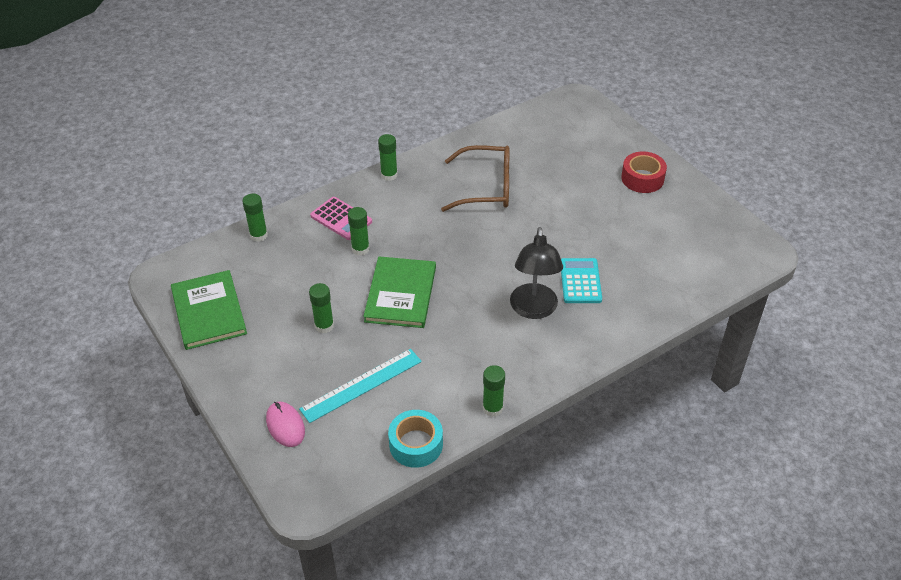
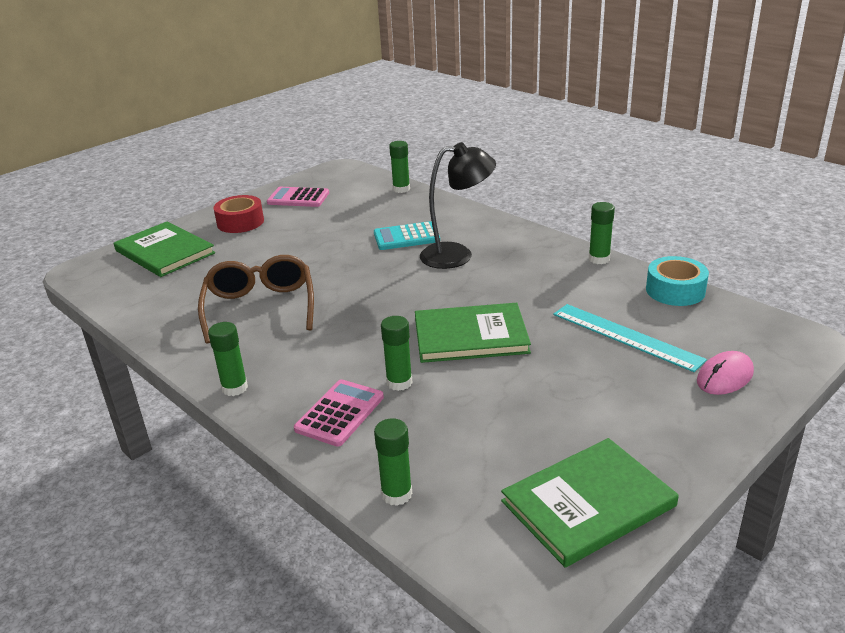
camera: 100 degrees left, 15 degrees down
green glue stick [309,283,334,333] -> green glue stick moved to [389,141,410,193]
none -> green book [114,221,215,277]
none -> pink calculator [267,187,329,207]

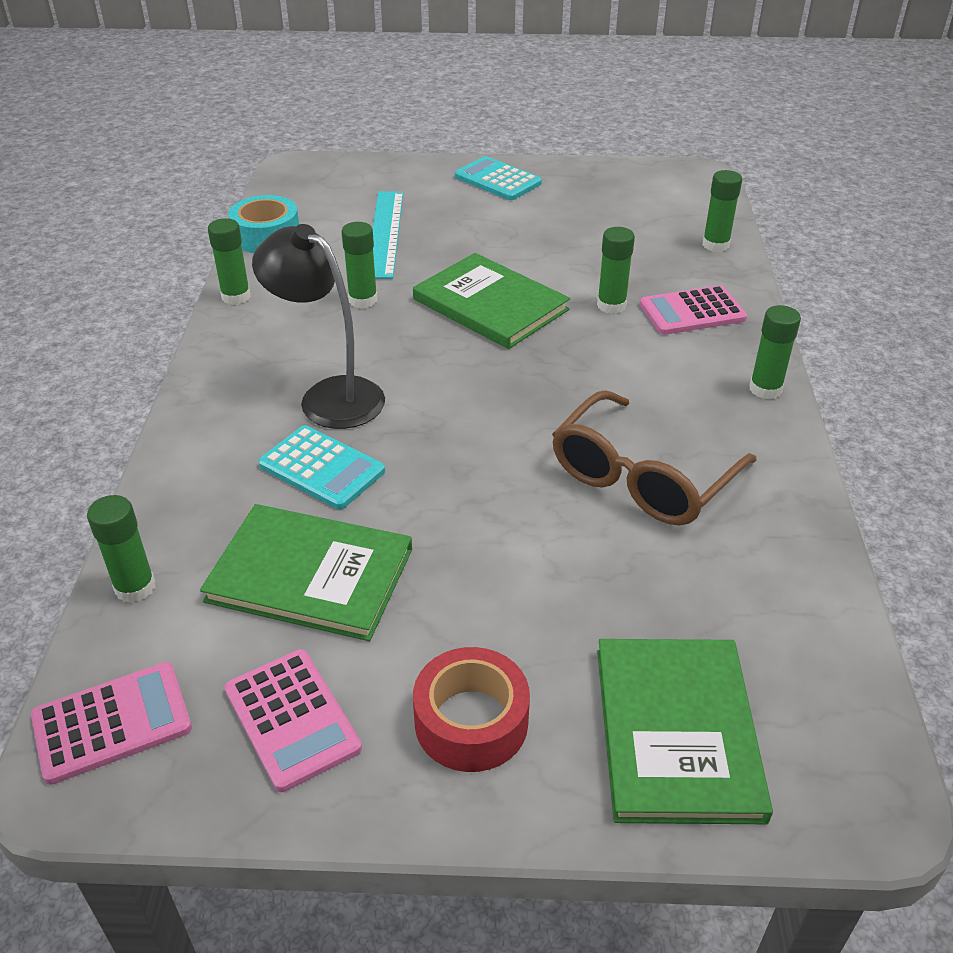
camera: 135 degrees left, 10 degrees up
green book [501,438,679,568] -> green book moved to [200,504,412,641]
pink mouse [697,351,754,395] -> none
none -> pink calculator [31,662,192,785]
none -> green glue stick [341,222,377,308]
none -> turquoise calculator [455,156,542,200]

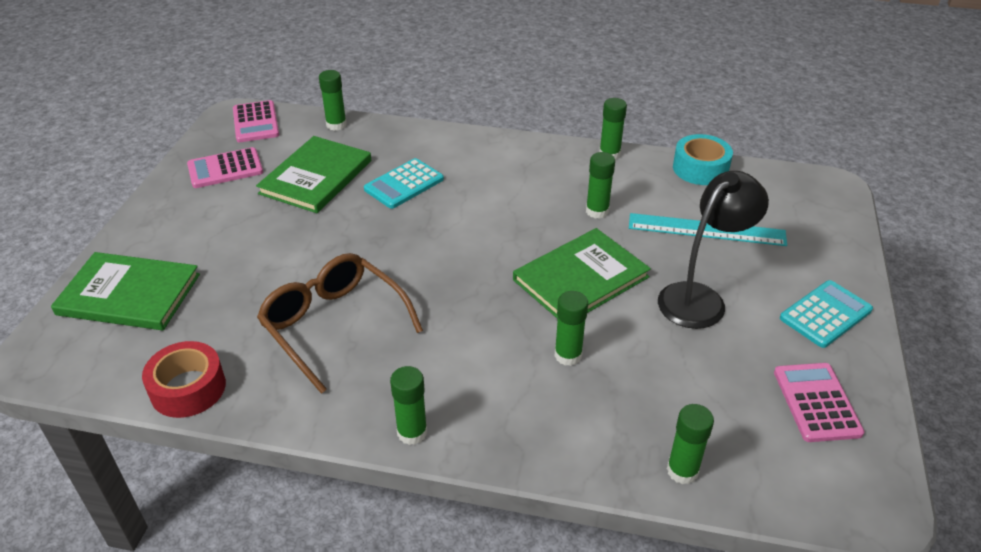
camera: 100 degrees right, 0 degrees up
black lamp [252,224,385,429] -> black lamp moved to [658,171,769,329]
red tape [413,647,530,772] -> red tape moved to [142,341,226,418]
pink calculator [640,285,747,335] -> pink calculator moved to [774,363,865,442]

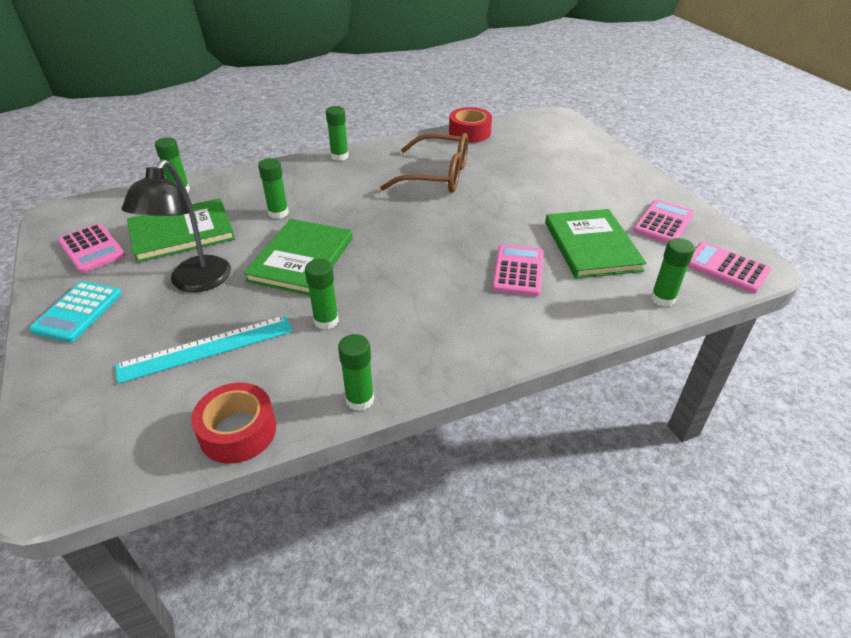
camera: 145 degrees right, 0 degrees up
green book [51,252,200,330] -> green book moved to [127,198,235,263]
turquoise calculator [364,158,444,209] -> pink calculator [492,244,543,296]
turquoise tape [673,134,733,185] -> red tape [191,383,276,464]

